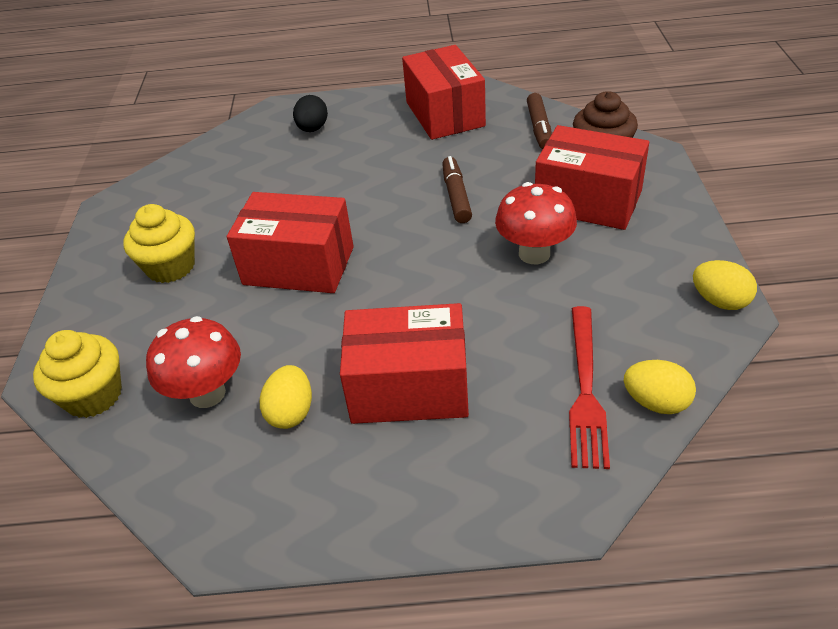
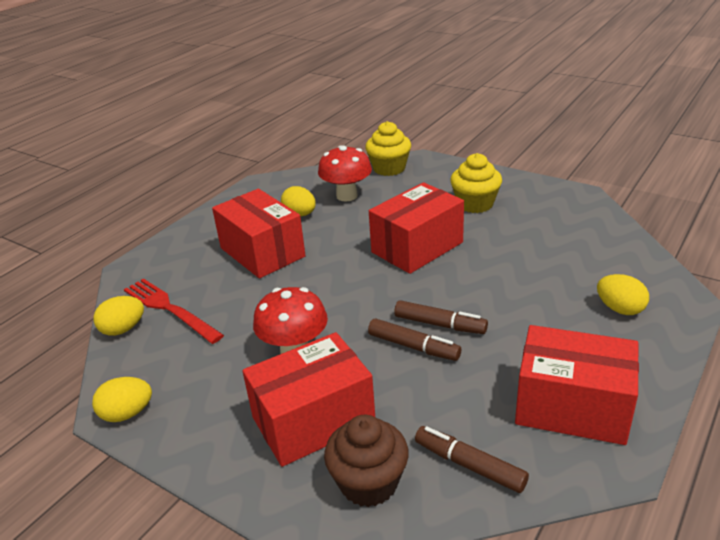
camera: 125 degrees right, 10 degrees down
black egg [293,95,328,132] -> yellow egg [597,274,649,315]
red box [340,303,469,424] -> red box turned 75 degrees counterclockwise [212,189,306,279]
none -> brown marker [394,300,488,334]

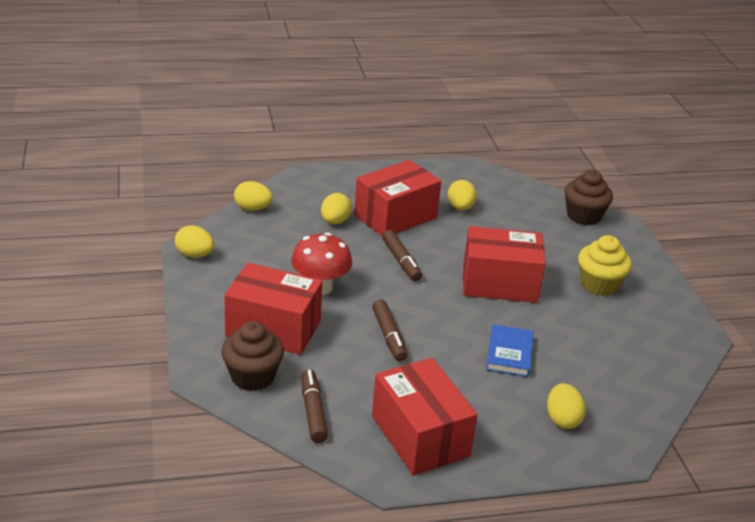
camera: 40 degrees right, 0 degrees up
red fork [124,278,224,344] -> none
red box [212,189,306,279] -> red box turned 45 degrees clockwise [354,160,441,236]
red mushroom [318,145,372,201] -> none
yellow cupcake [365,121,411,176] -> brown cupcake [565,170,613,226]
brown marker [394,300,488,334] -> brown marker moved to [382,230,422,281]
none -> yellow egg [321,193,352,224]
none -> blue book [486,324,534,377]

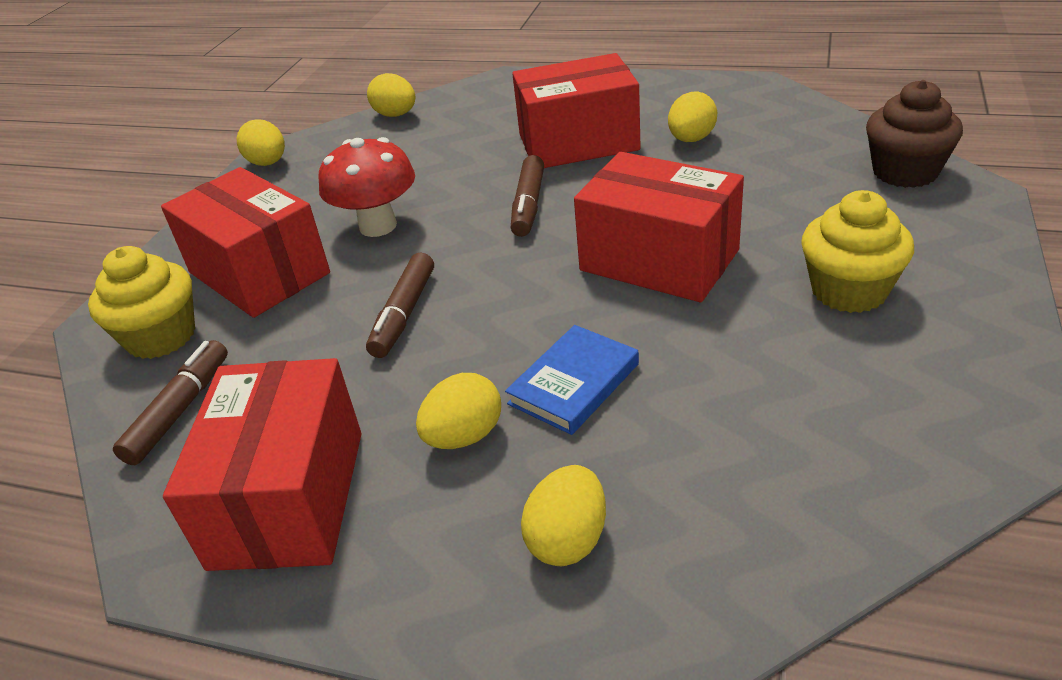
camera: 35 degrees right, 5 degrees up
brown cupcake [221,321,284,391] -> yellow cupcake [88,246,195,359]
yellow egg [321,193,352,224] -> yellow egg moved to [416,373,501,449]

